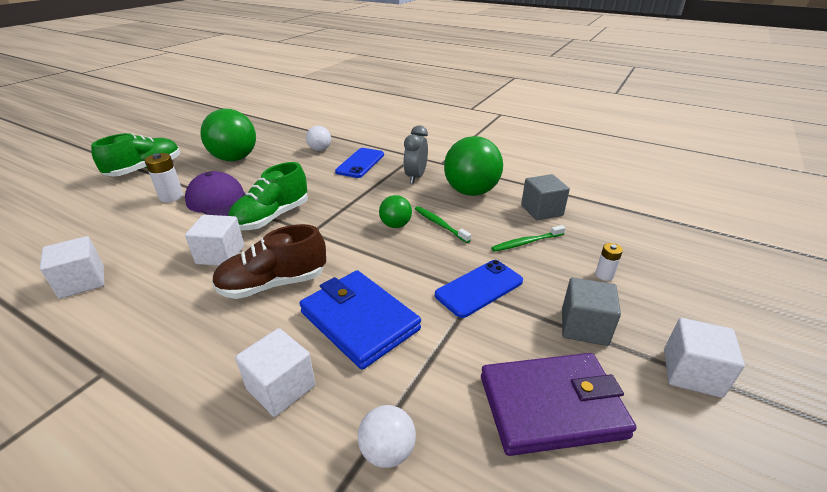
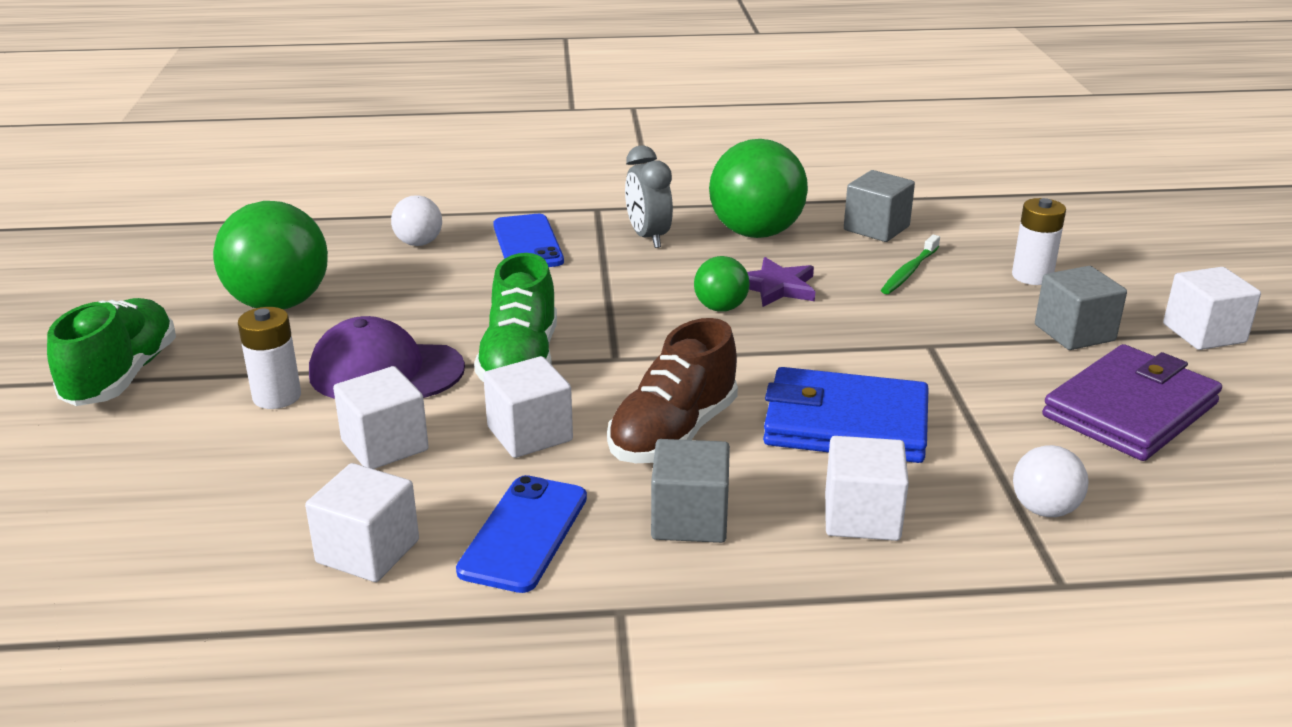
camera: 35 degrees left, 5 degrees down
green toothbrush [415,206,471,243] -> purple star [747,257,815,307]
blue phone [435,260,523,318] -> blue phone moved to [456,475,587,593]
white battery [595,243,623,281] -> white battery [1012,198,1066,285], size x1.62
none -> white cube [333,366,429,469]
none -> grey cube [651,439,730,543]

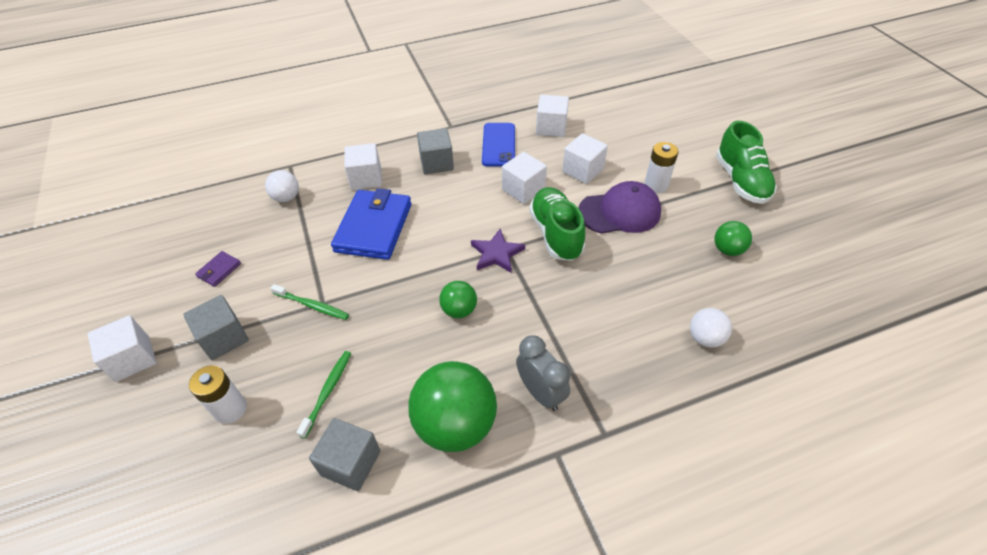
camera: 165 degrees right, 20 degrees up
green ball [213,201,328,309] -> green ball [714,221,752,256], size x0.51
blue phone [493,214,564,267] -> none
brown shoe [607,318,738,463] -> none
purple star [747,257,815,307] -> purple star moved to [471,229,525,273]
blue wallet [763,367,928,463] -> blue wallet turned 75 degrees counterclockwise [331,188,412,260]
purple wallet [1042,344,1222,461] -> purple wallet [195,251,241,287], size x0.42
none -> green toothbrush [270,284,349,320]

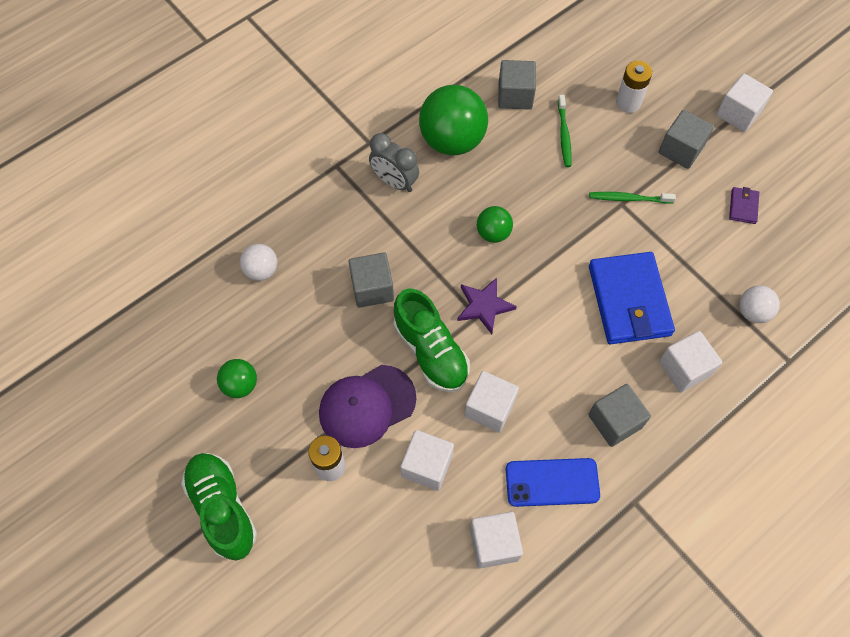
camera: 160 degrees right, 15 degrees up
blue phone [482,123,515,167] -> blue phone turned 75 degrees counterclockwise [506,458,600,507]
none -> grey cube [349,253,394,308]

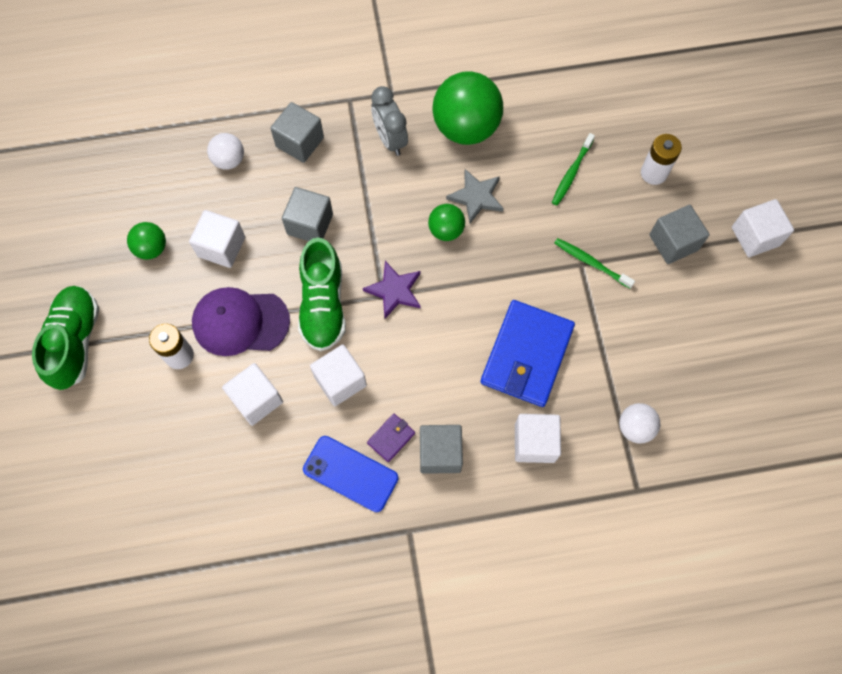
camera: 30 degrees right, 5 degrees up
white cube [470,512,523,569] -> white cube moved to [189,210,245,268]
grey cube [498,60,536,110] -> grey cube moved to [270,102,324,163]
purple wallet [729,187,759,224] -> purple wallet moved to [367,414,415,462]
none -> grey star [446,169,504,223]

